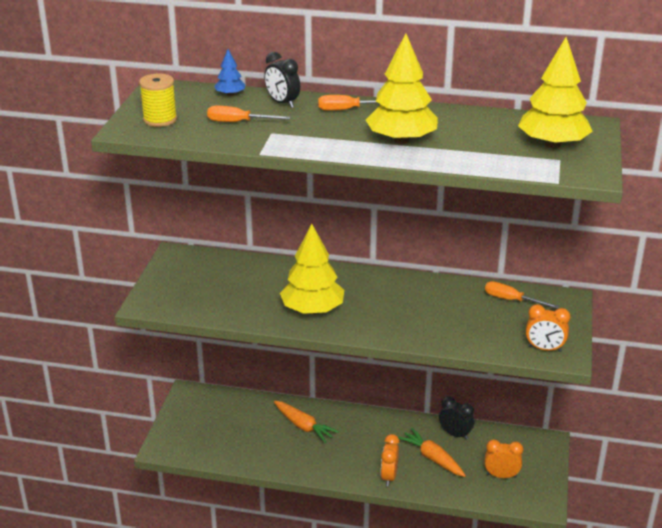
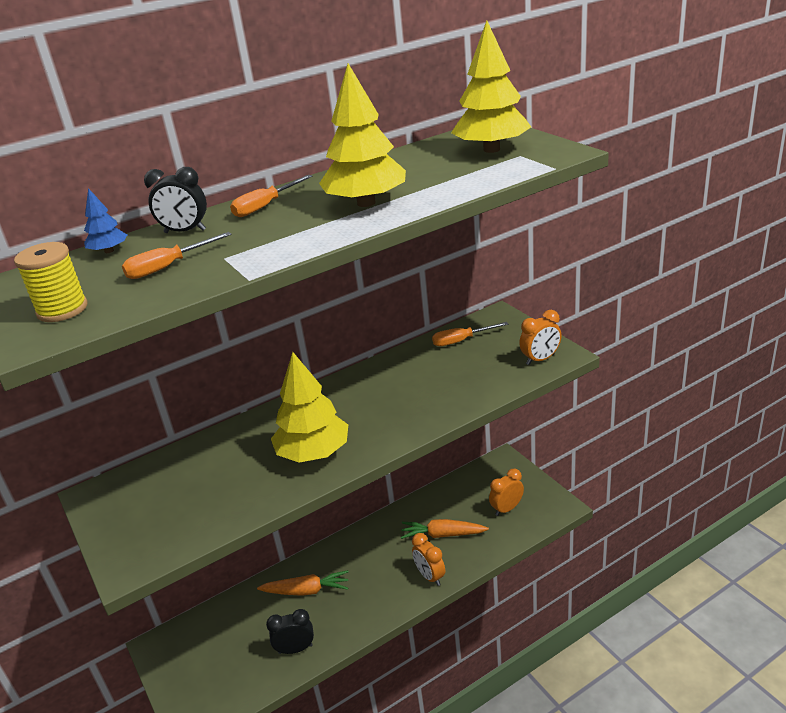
camera: 40 degrees left, 0 degrees up
black clock [439,396,475,440] -> black clock moved to [266,609,314,654]

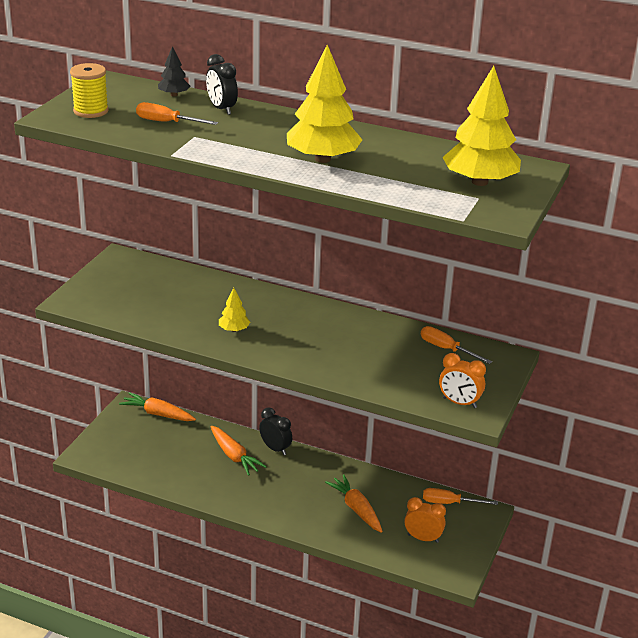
camera: 50 degrees right, 0 degrees up
blue tree [84,188,127,253] -> black tree [158,46,190,97]
orange screwdriver [230,175,313,217] -> orange screwdriver moved to [423,488,498,505]
black clock [266,609,314,654] -> black clock moved to [259,407,292,455]
yellow tree [271,352,348,463] -> yellow tree [219,288,250,332], size x0.47
orange clock [412,533,445,586] -> none
none -> orange carrot [119,392,196,421]

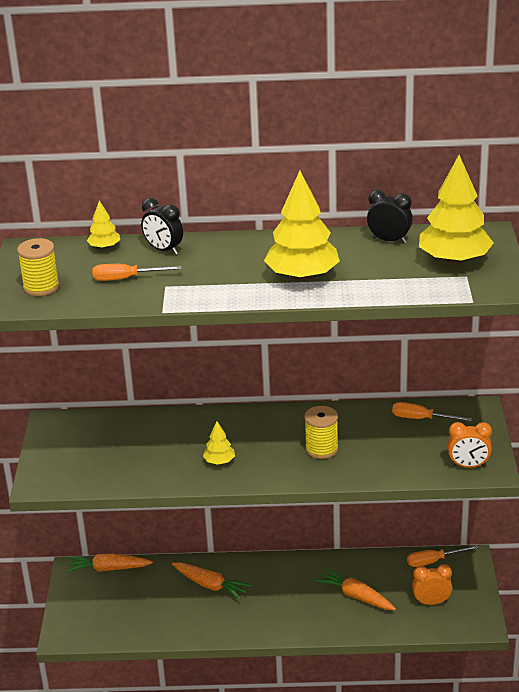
camera: 20 degrees left, 0 degrees up
black tree [158,46,190,97] -> yellow tree [87,201,120,249]
black clock [259,407,292,455] -> black clock moved to [367,190,413,243]
none -> yellow spool [304,406,339,459]

